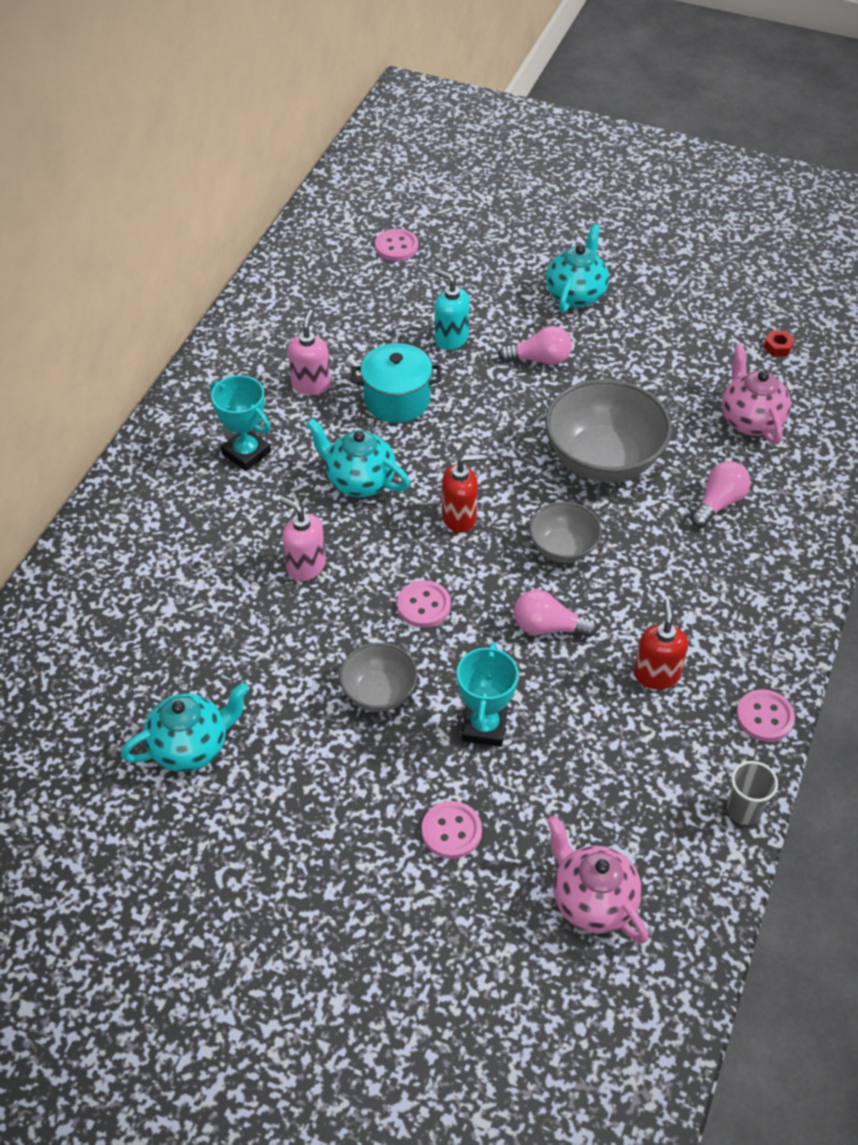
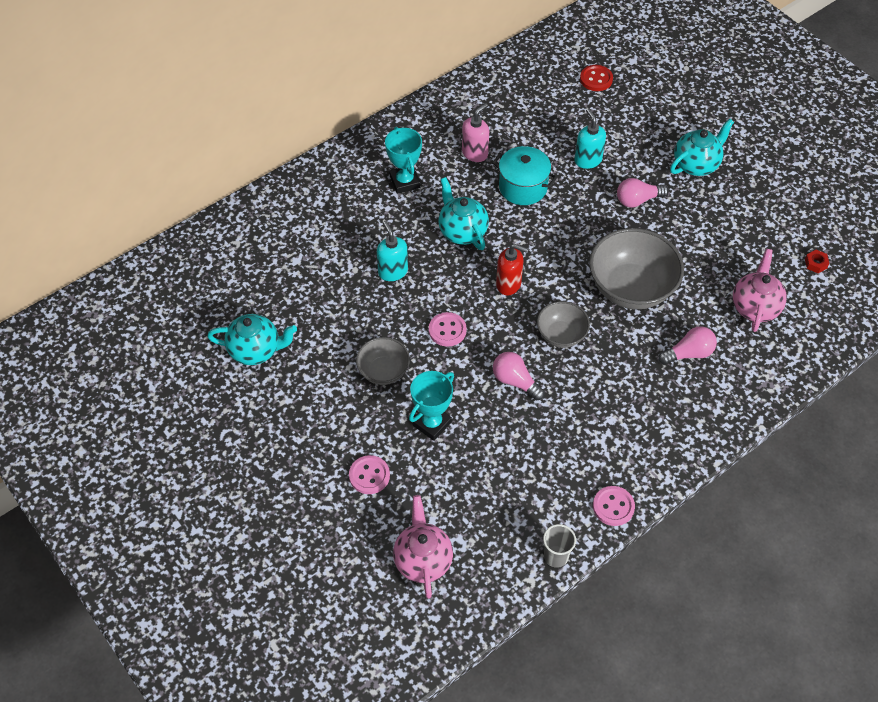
camera: 30 degrees right, 5 degrees up
pink soap dispenser [280,497,326,581] -> turquoise soap dispenser [377,221,408,281]
pink button [375,229,418,261] -> red button [580,65,613,91]
pink light bulb [498,326,572,365] -> pink light bulb turned 135 degrees clockwise [617,178,669,208]
red soap dispenser [634,599,688,689] -> none

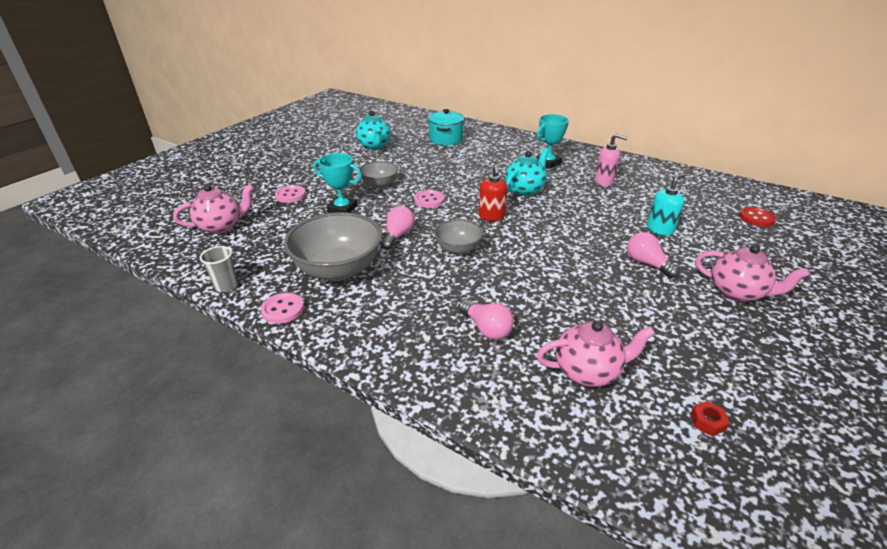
camera: 70 degrees right, 20 degrees down
turquoise soap dispenser [377,221,408,281] -> none
turquoise pot [492,146,557,205] -> turquoise pot moved to [428,109,464,146]
grey bowl [589,228,684,309] -> grey bowl moved to [284,212,382,281]
turquoise teapot [670,119,734,176] -> pink teapot [695,245,810,302]

